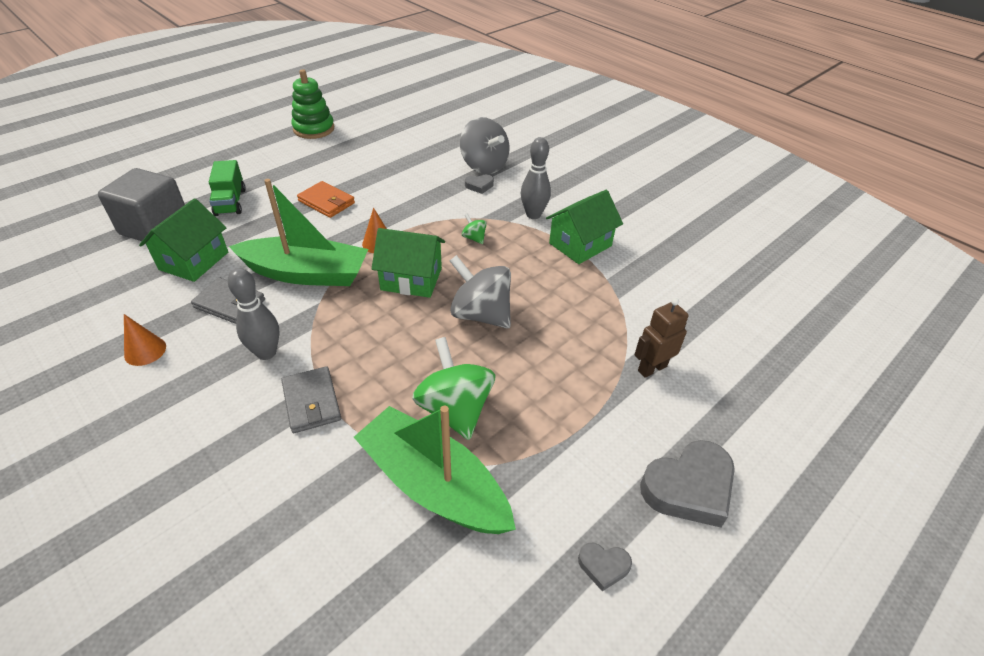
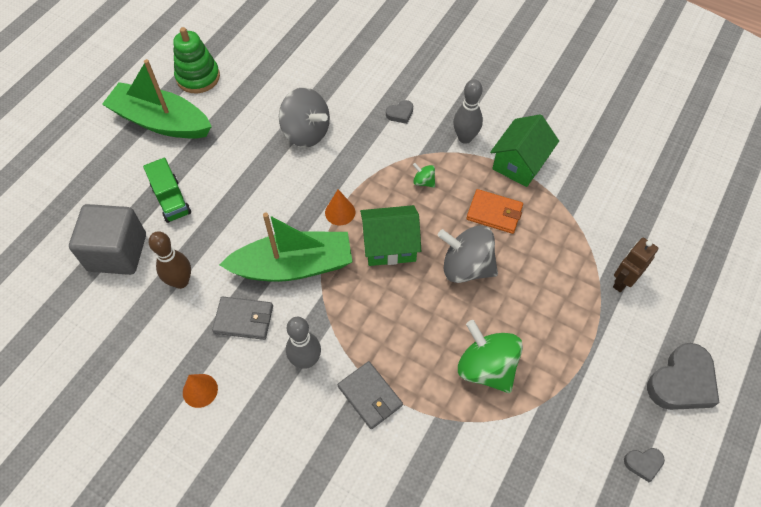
camera: 15 degrees left, 15 degrees up
green house [139,198,228,282] -> brown bowling pin [149,231,191,289]
orange wallet [297,181,355,218] -> orange wallet moved to [466,189,523,234]
green boat [354,405,516,534] -> green boat moved to [102,59,212,139]
grey spinning top [460,117,510,174] -> grey spinning top moved to [279,87,330,148]

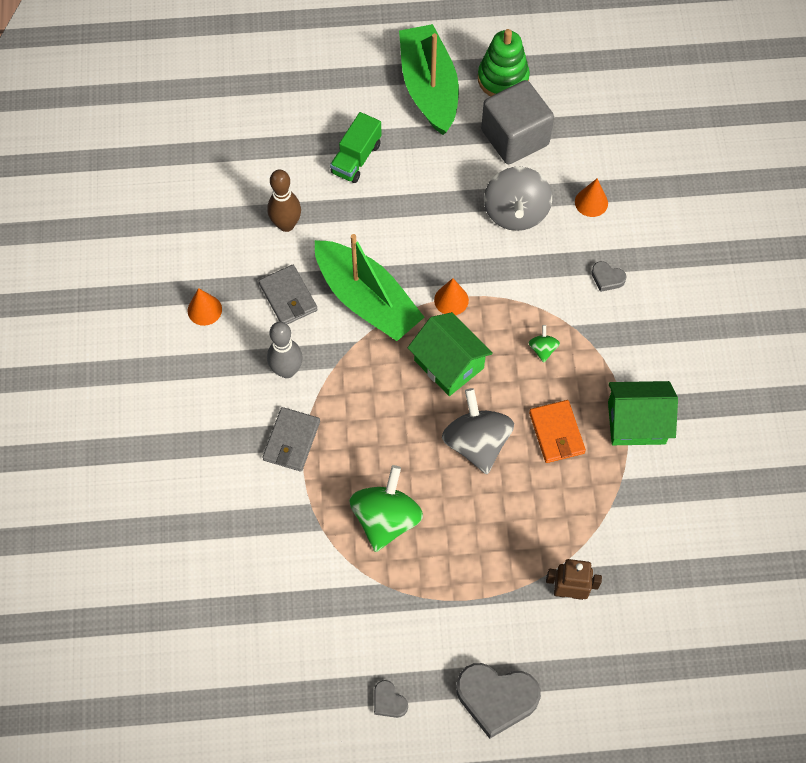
camera: 55 degrees right, 5 degrees up
grey cube [69,204,146,275] -> grey cube moved to [481,80,554,164]
grey bowling pin [453,79,483,144] -> none
none -> orange cone [575,179,608,217]

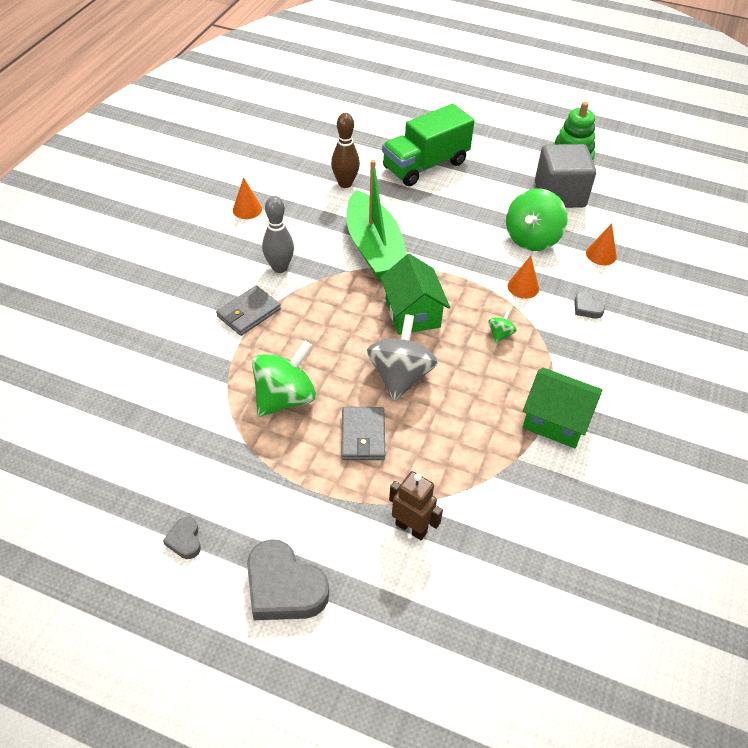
camera: 25 degrees right, 15 degrees down
grey wallet [259,265,318,324] -> grey wallet moved to [341,407,385,460]
green truck [330,112,382,183] -> green truck [382,104,474,186], size x1.65
green boat [399,24,459,135] -> none
orange cone [434,278,469,315] -> orange cone moved to [508,256,539,299]
grey spinning top [484,167,552,231] -> green spinning top [506,189,568,251]
orange wallet [529,400,586,463] -> none

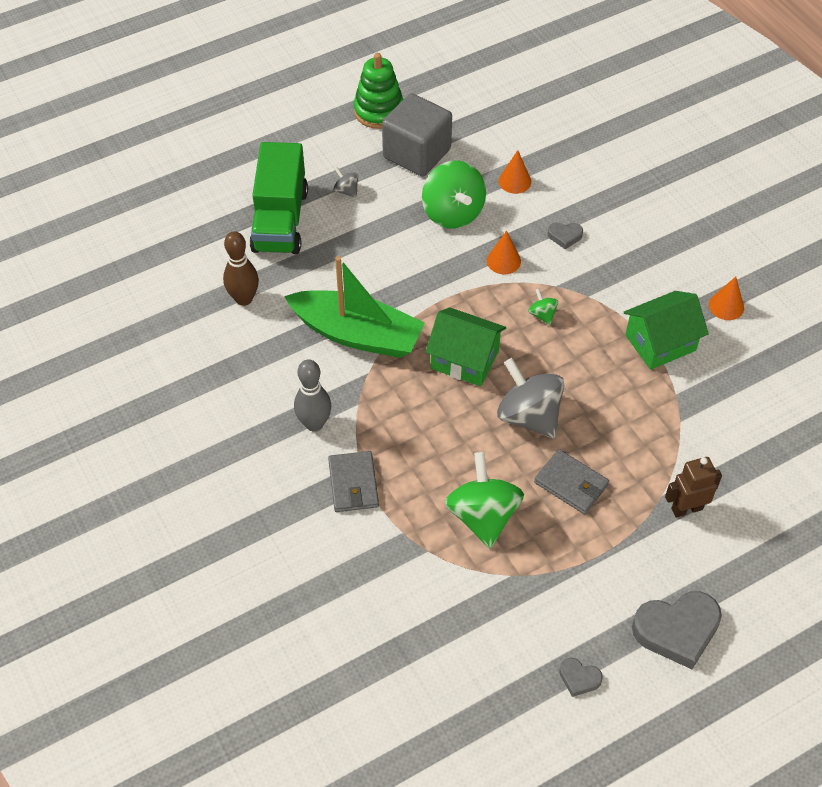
camera: 50 degrees left, 5 degrees up
orange cone [233,177,262,219] -> orange cone moved to [709,277,744,320]
none -> grey spinning top [333,167,358,198]

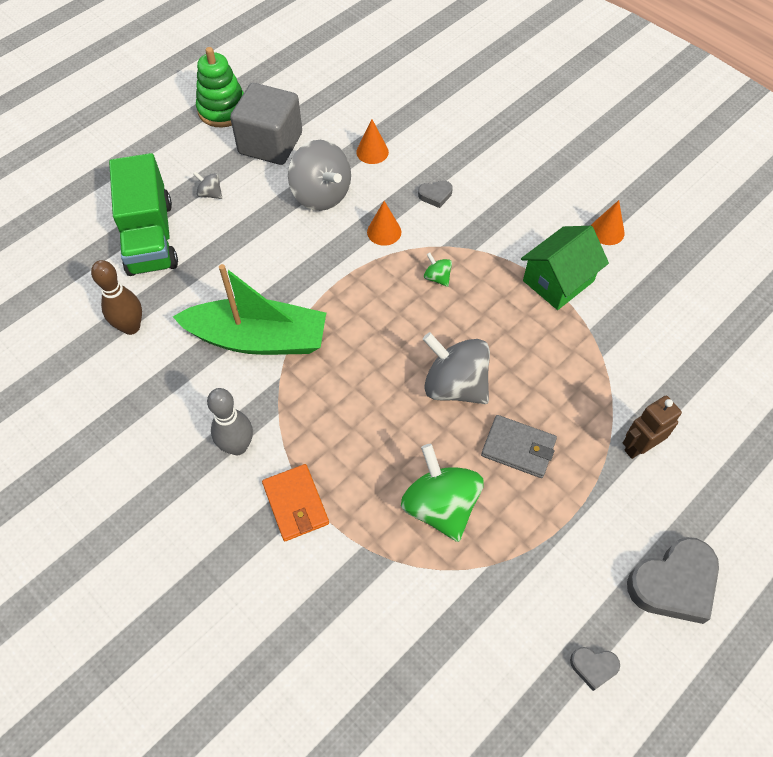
camera: 15 degrees left, 5 degrees up
grey wallet [328,451,379,512] -> orange wallet [262,464,329,541]
green spinning top [422,161,486,229] -> grey spinning top [288,140,351,211]
green house [425,307,506,386] -> none

